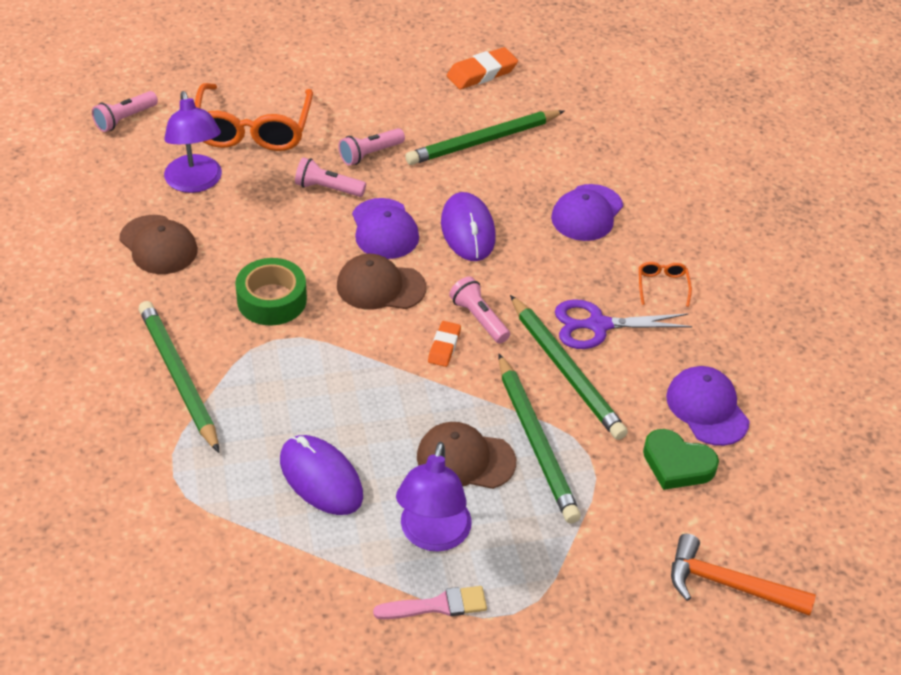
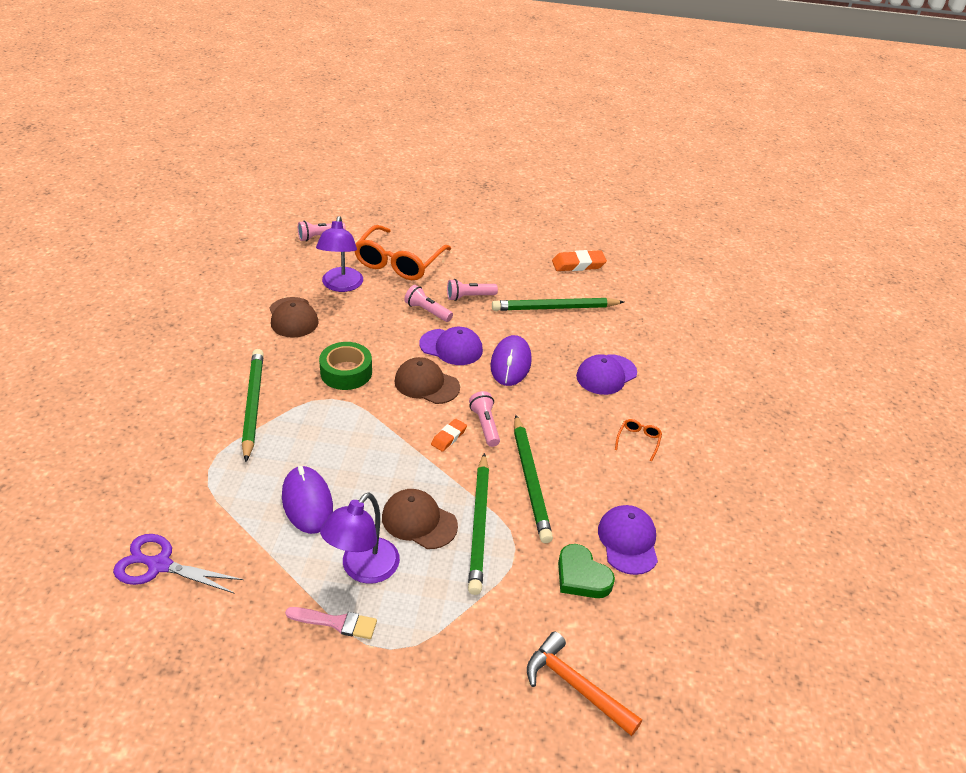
camera: 20 degrees right, 5 degrees down
purple cap [352,198,419,259] -> purple cap turned 75 degrees counterclockwise [419,327,483,365]
purple scissors [555,299,693,349] -> purple scissors moved to [113,534,243,594]

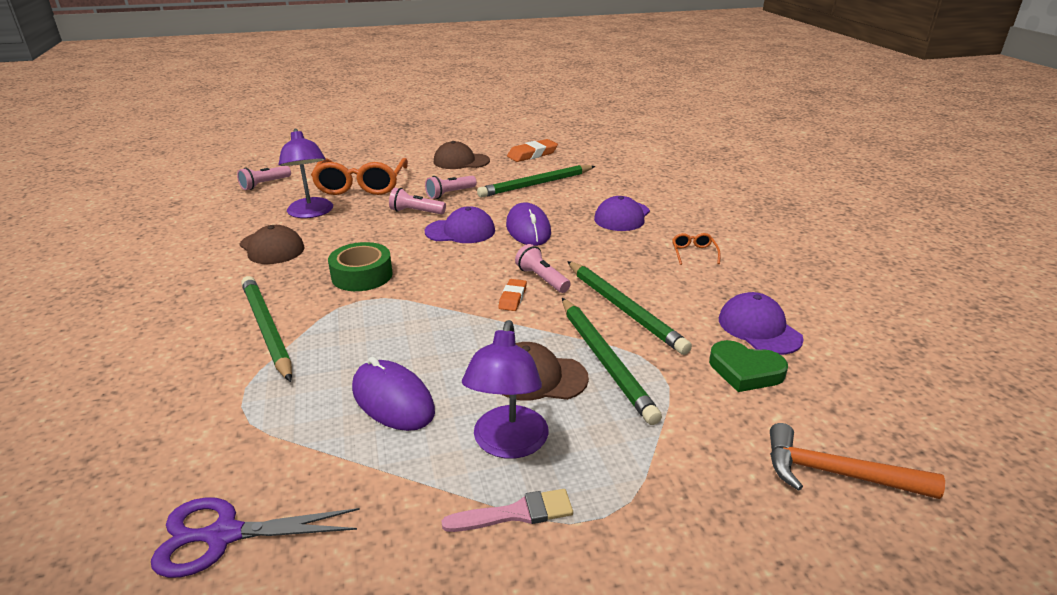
camera: 20 degrees left, 10 degrees down
brown cap [394,357,460,404] -> brown cap moved to [434,141,490,169]

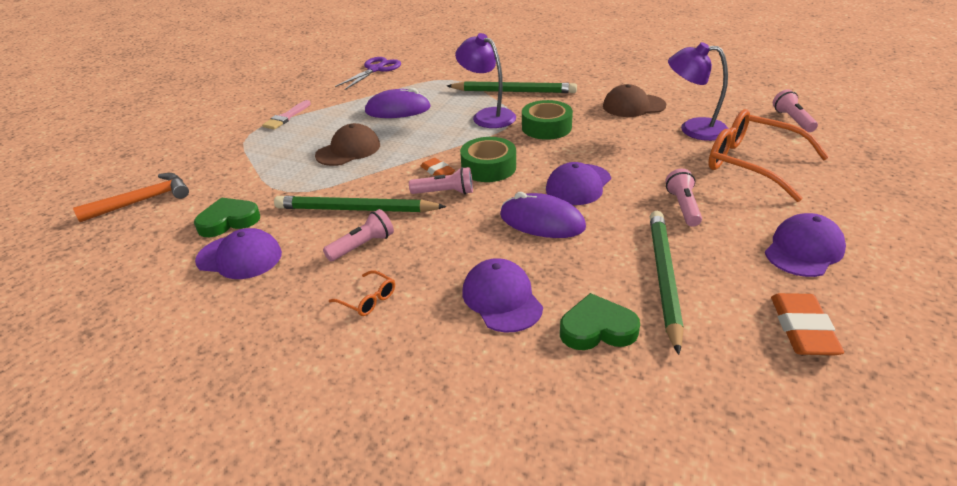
camera: 130 degrees right, 5 degrees up
pink flashlight [389,188,446,214] -> pink flashlight moved to [323,209,394,261]
brown cap [434,141,490,169] -> purple cap [765,213,846,277]
purple lamp [462,320,548,459] -> purple lamp moved to [455,33,516,128]
green pencil [562,298,662,425] -> none
none -> green tape [460,137,516,182]
none -> green heart [560,293,640,350]

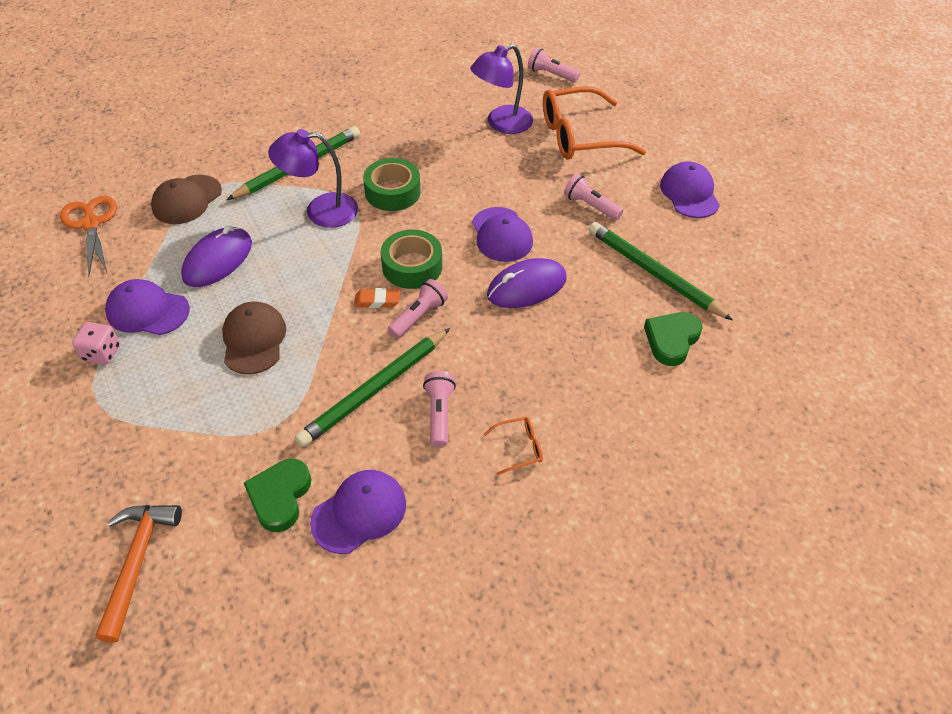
camera: 55 degrees left, 15 degrees up
pink brush [262,100,311,129] -> pink dice [72,322,120,365]
purple scissors [335,57,401,90] -> orange scissors [60,196,117,277]
purple cap [462,258,543,333] -> purple cap moved to [105,279,190,335]
brown cap [603,84,666,117] -> brown cap moved to [151,175,222,224]
orange eraser [771,293,844,356] -> none

